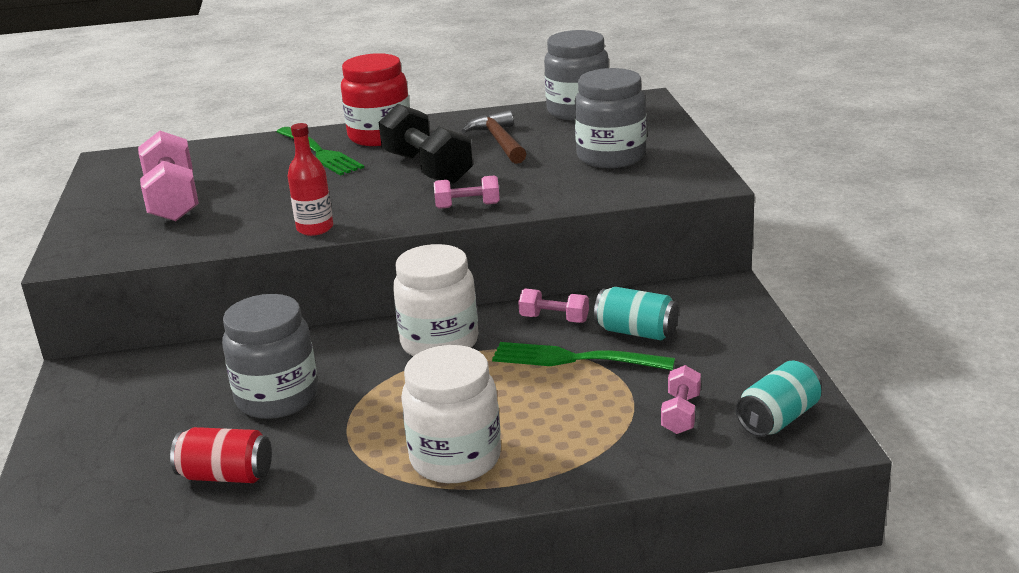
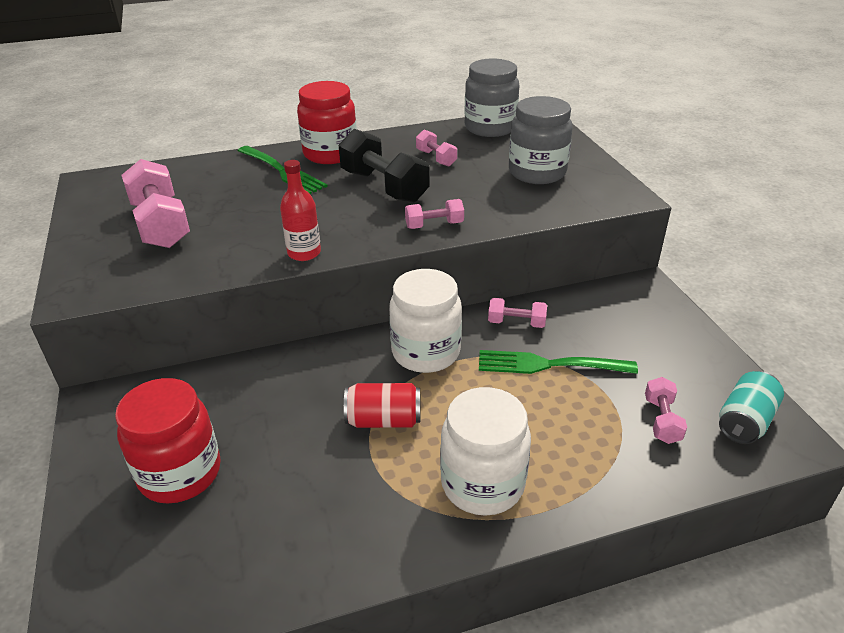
camera: 10 degrees left, 10 degrees up
red can [170,427,272,483] -> red can moved to [344,383,421,428]
grey jar [222,294,318,419] -> none
brown hammer [461,110,526,164] -> pink dumbbell [416,130,457,167]
turquoise can [594,287,679,340] -> none
none -> red jar [115,378,221,504]

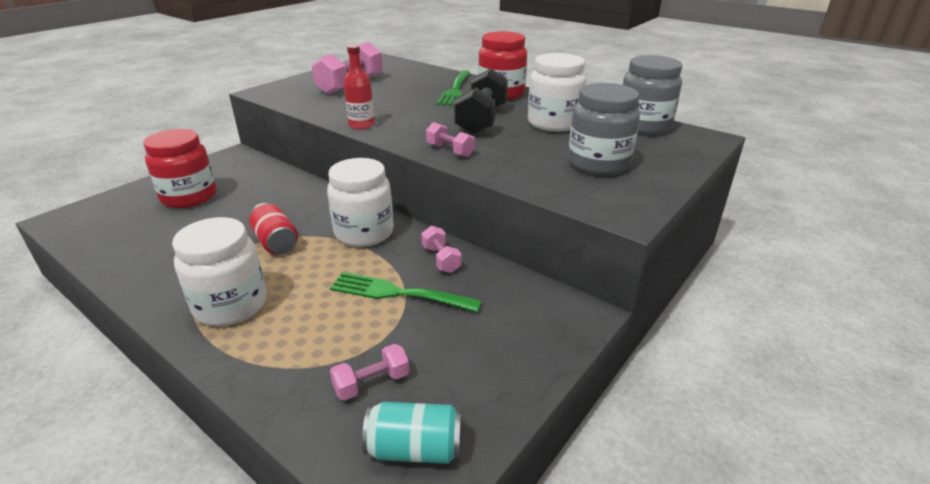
camera: 55 degrees right, 5 degrees down
pink dumbbell [416,130,457,167] -> white jar [528,53,586,132]
green fork [479,350,638,374] -> green fork turned 45 degrees counterclockwise [330,272,482,312]

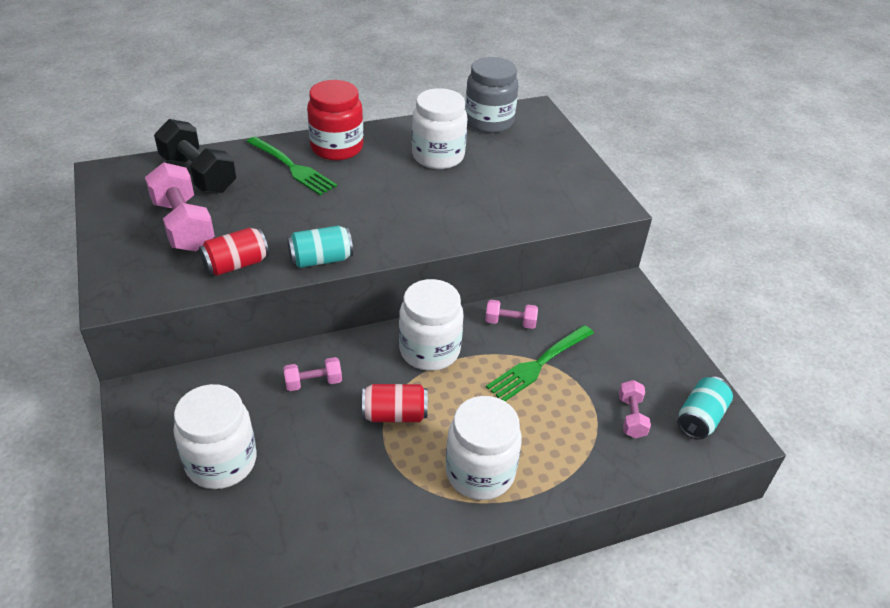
camera: 60 degrees left, 10 degrees up
red jar [143,129,216,208] -> white jar [173,384,257,489]
red bottle [344,45,375,129] -> turquoise can [287,226,353,268]
pink dumbbell [426,122,475,157] -> pink dumbbell moved to [283,357,342,391]
black dumbbell [454,68,508,135] -> black dumbbell moved to [154,119,236,193]
grey jar [568,83,640,175] -> none
none -> red can [199,228,269,276]

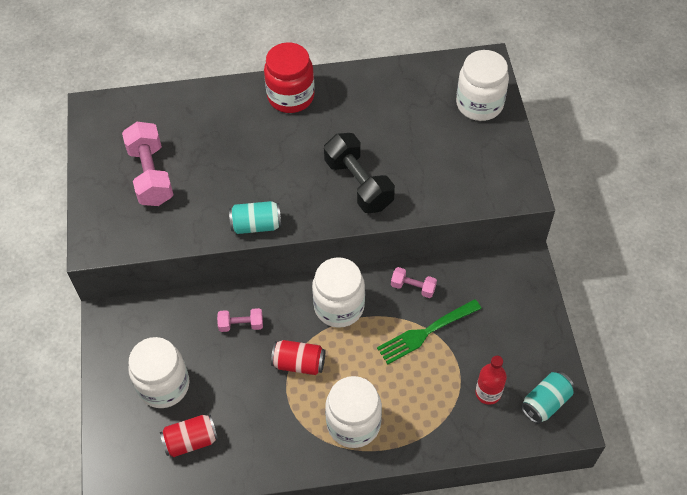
camera: 15 degrees right, 15 degrees up
black dumbbell [154,119,236,193] -> black dumbbell moved to [324,133,395,213]
red can [199,228,269,276] -> red can moved to [160,415,218,457]
green fork [246,136,337,195] -> none
white jar [412,88,467,169] -> white jar moved to [456,50,509,121]
grey jar [465,57,518,133] -> none
pink dumbbell [619,380,651,438] -> red bottle [475,356,507,405]

